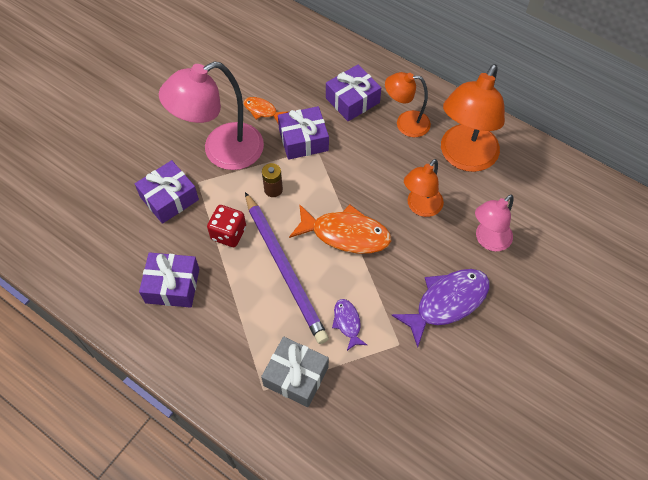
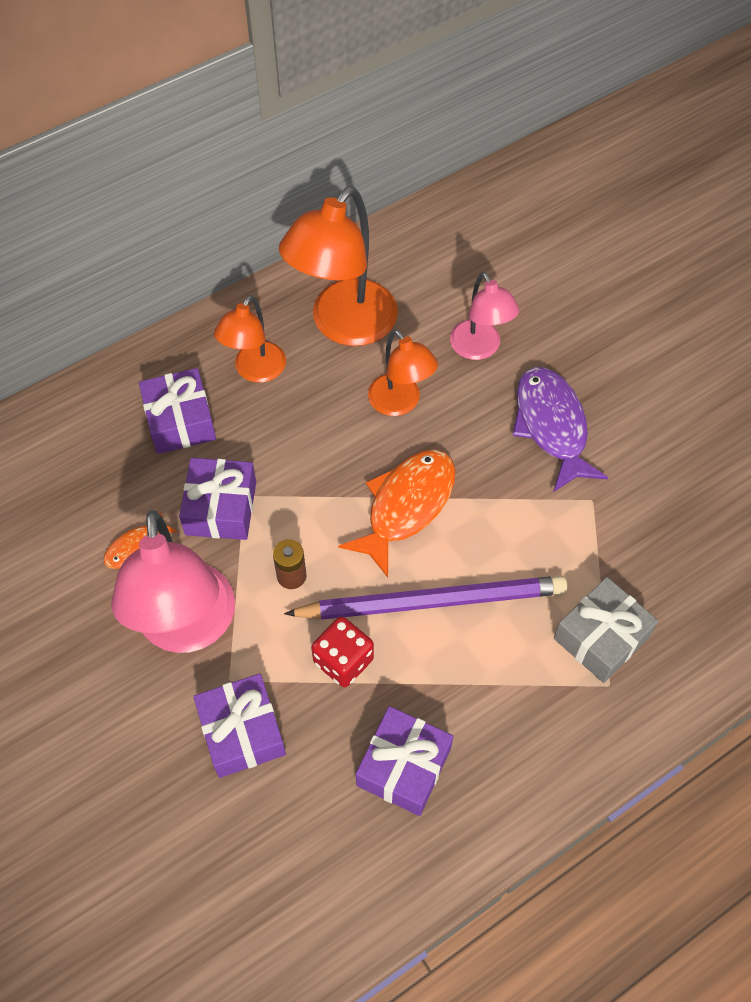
camera: 70 degrees left, 0 degrees up
purple fish [332,299,367,351] -> none
orange lamp [441,64,505,172] -> orange lamp turned 75 degrees clockwise [279,186,398,346]

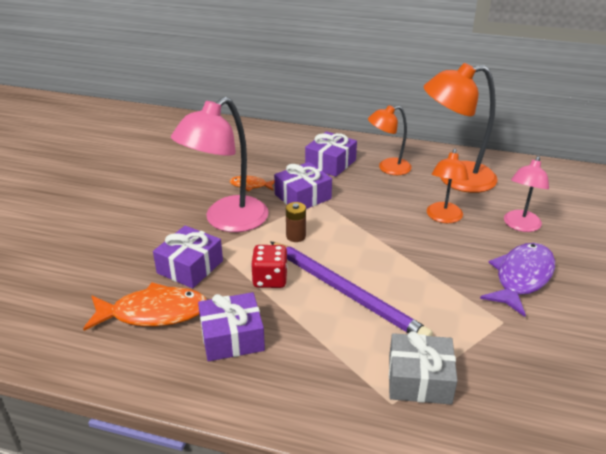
camera: 50 degrees right, 25 degrees down
orange fish [338,450,456,577] -> orange fish moved to [83,282,207,331]

